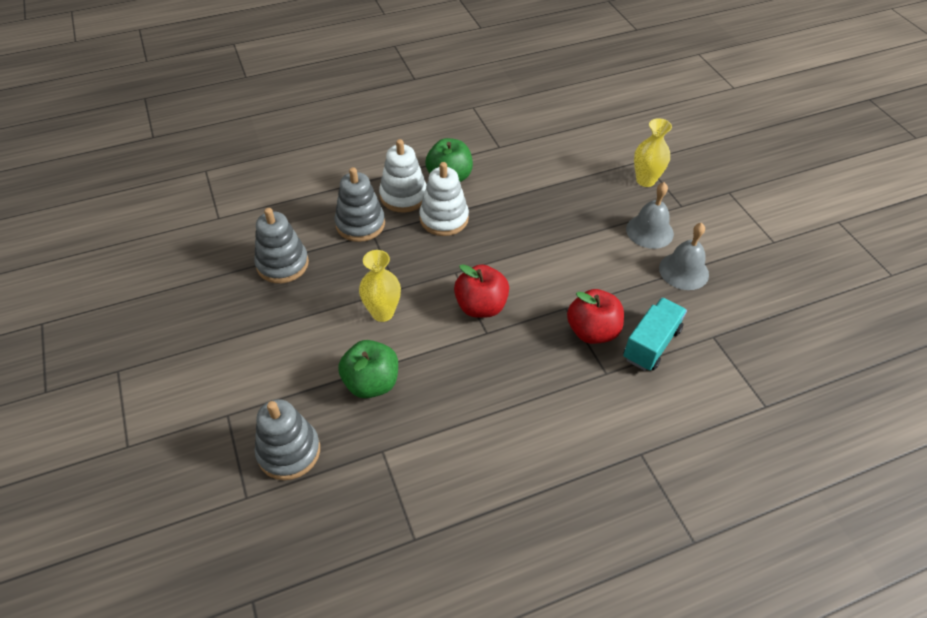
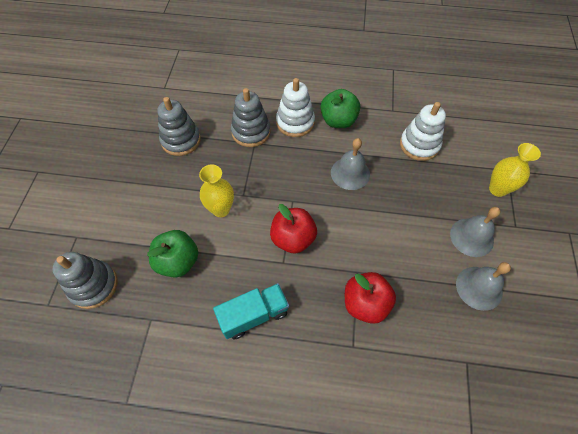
camera: 30 degrees right, 10 degrees up
white stacking toy [419,162,469,236] -> white stacking toy moved to [400,102,446,161]
turquoise truck [623,297,687,371] -> turquoise truck moved to [213,283,289,340]
none -> grey bell [331,138,370,190]

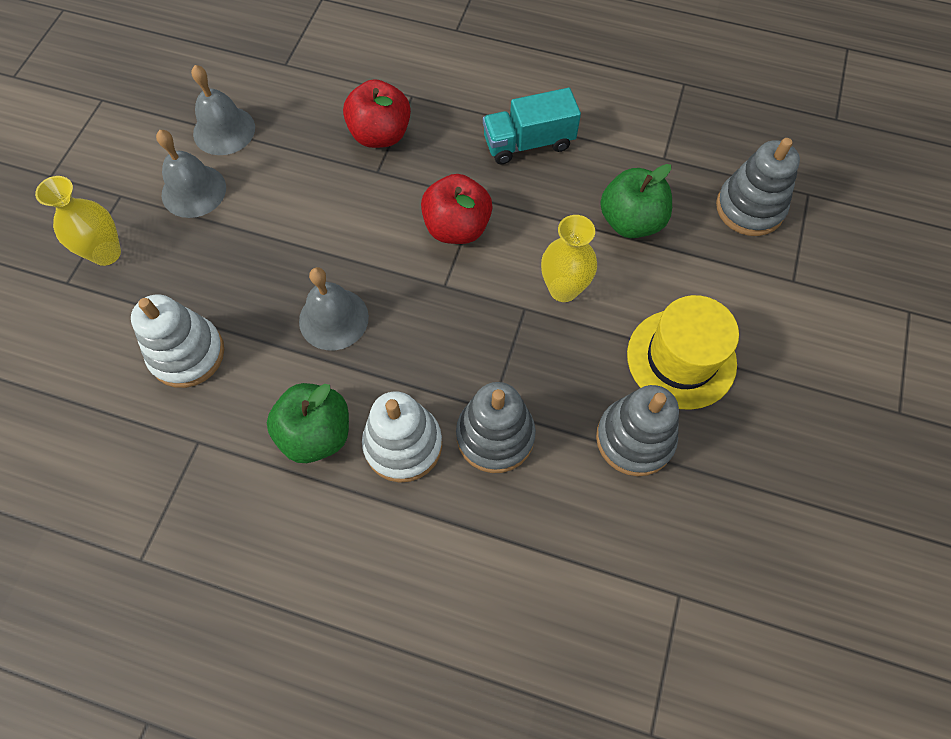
camera: 170 degrees left, 5 degrees up
none -> yellow hat [627,295,739,410]

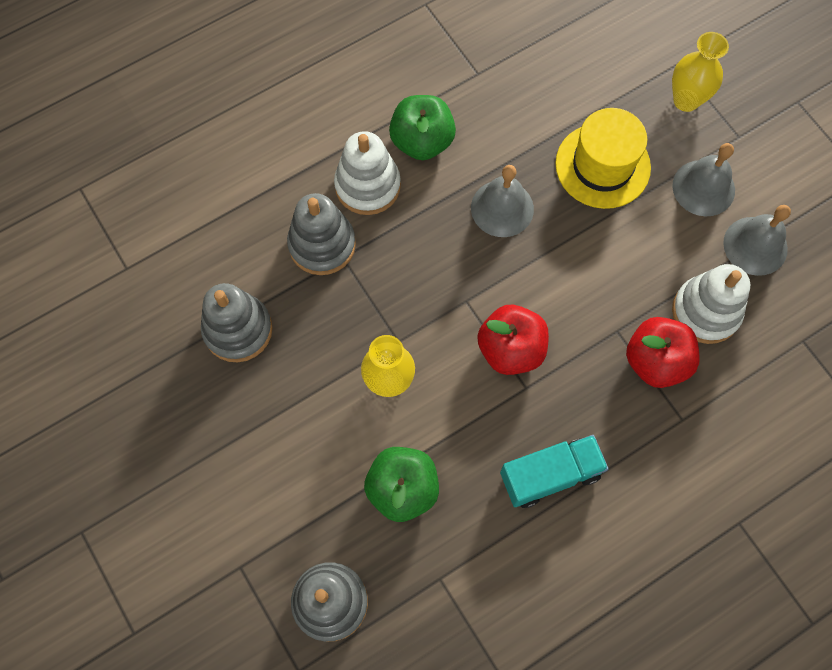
camera: 130 degrees right, 5 degrees up
white stacking toy [131,294,224,388] -> white stacking toy moved to [672,264,750,344]
turquoise truck [483,88,581,164] -> turquoise truck turned 45 degrees clockwise [500,435,608,508]
yellow hat [627,295,739,410] -> yellow hat moved to [555,108,651,209]

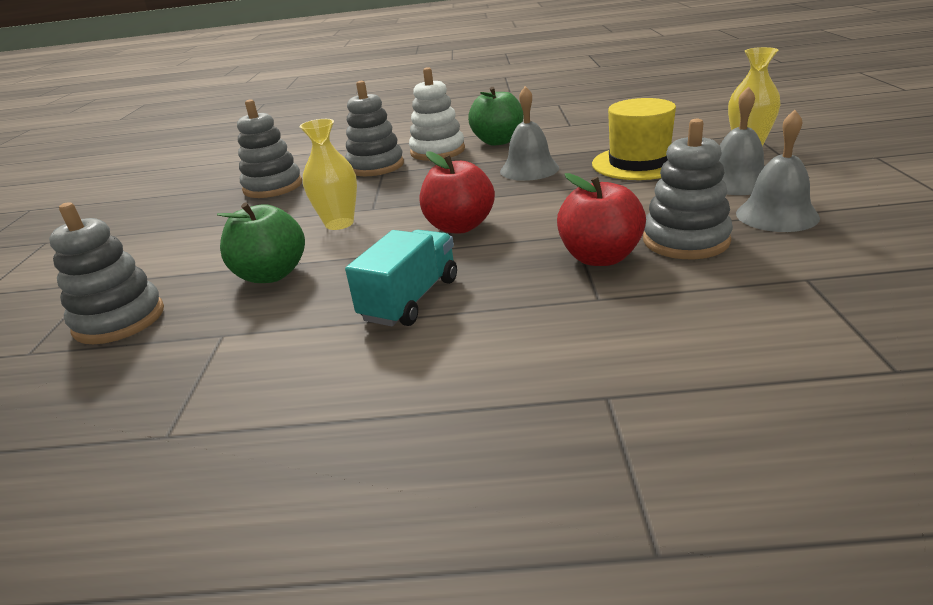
camera: 35 degrees right, 40 degrees down
turquoise truck [500,435,608,508] -> turquoise truck turned 75 degrees counterclockwise [345,230,457,327]
white stacking toy [672,264,750,344] -> grey stacking toy [643,119,733,259]

